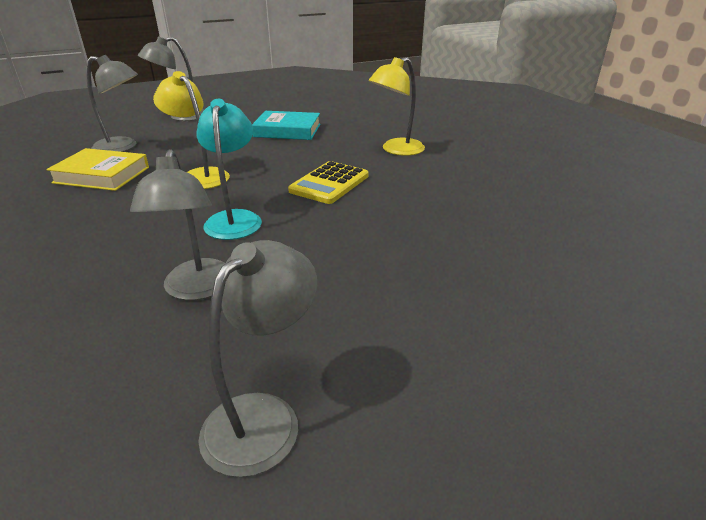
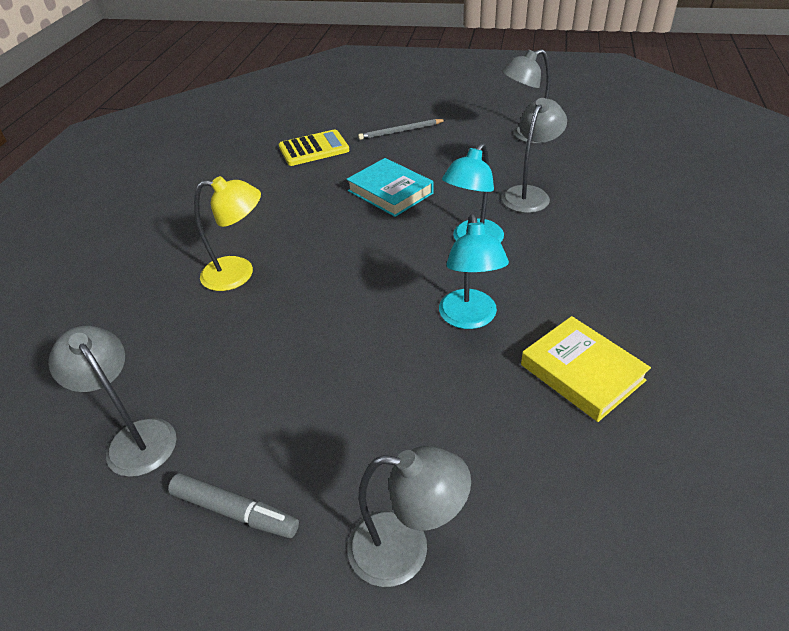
camera: 140 degrees left, 10 degrees up
grey lamp [86,55,138,152] -> grey lamp moved to [48,326,176,477]
yellow lamp [153,71,230,189] -> turquoise lamp [439,214,509,329]
turquoise book [252,111,320,140] -> turquoise book moved to [346,158,433,217]
yellow calculator [288,161,368,204] -> yellow calculator moved to [279,129,349,166]
none -> grey marker [168,474,299,538]
none -> grey pencil [358,119,445,140]

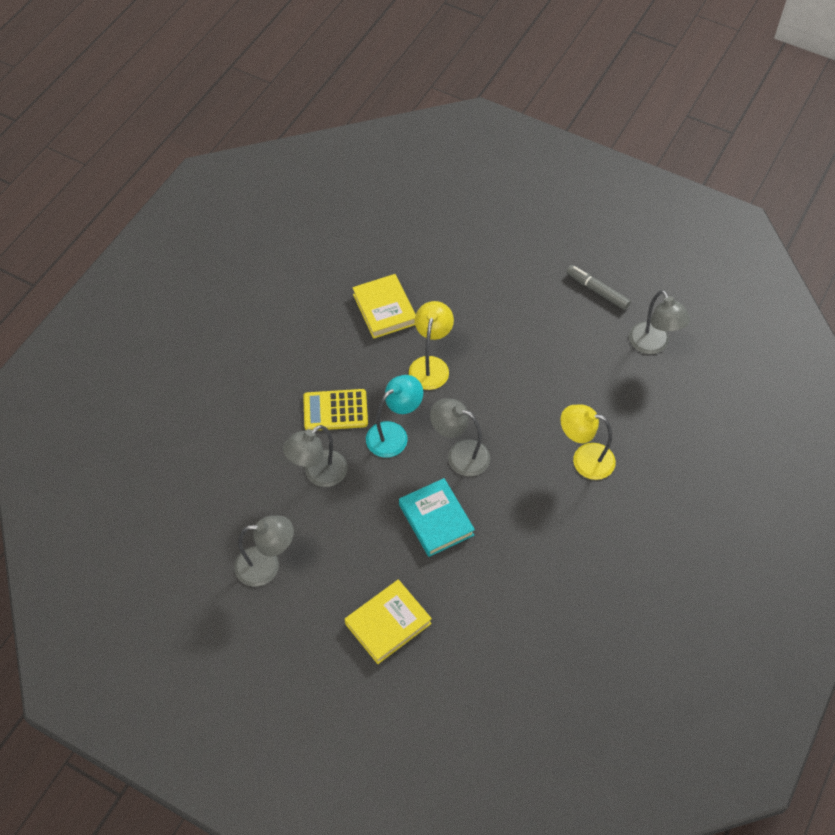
camera: 165 degrees left, 15 degrees up
yellow calculator [279,129,349,166] -> yellow calculator moved to [303,389,368,430]
grey lamp [347,446,471,587] -> grey lamp moved to [430,399,490,476]
grey pencil [358,119,445,140] -> yellow book [345,580,432,664]
turquoise lamp [439,214,509,329] -> yellow lamp [409,301,454,390]

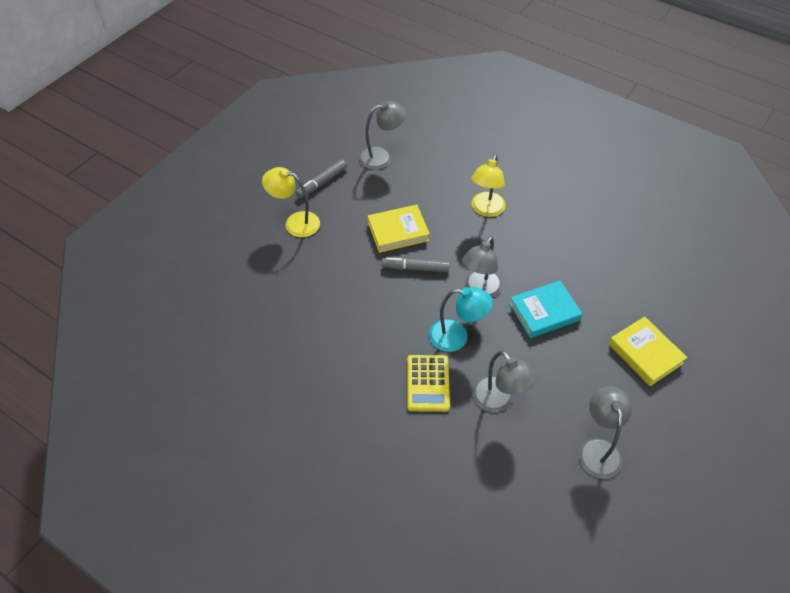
camera: 85 degrees left, 5 degrees down
yellow book [352,274,416,339] -> yellow book moved to [368,205,430,253]
turquoise lamp [366,375,423,458] -> turquoise lamp turned 135 degrees clockwise [429,287,493,352]
yellow lamp [409,301,454,390] -> yellow lamp moved to [262,167,320,237]
none -> grey marker [382,257,450,272]

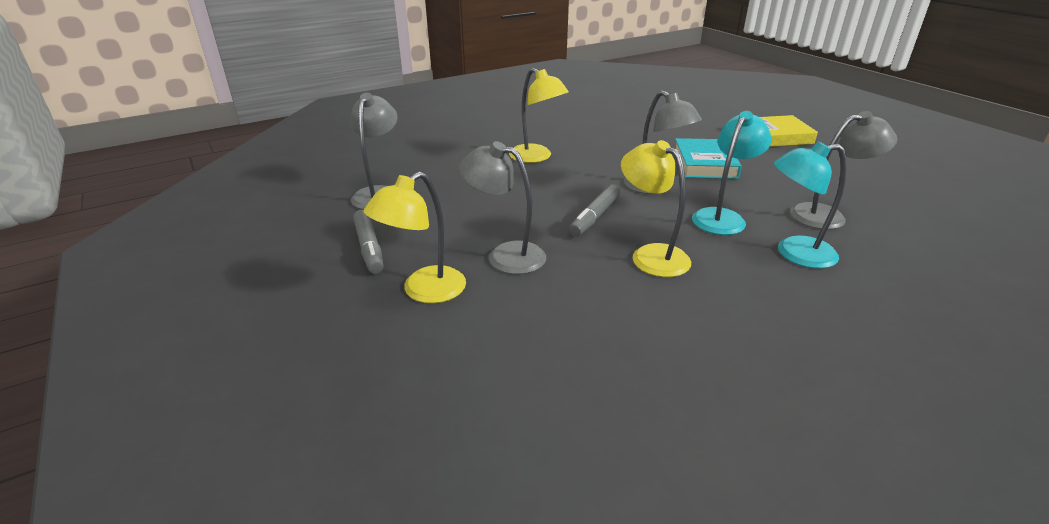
camera: 65 degrees left, 20 degrees down
yellow book [368,205,430,253] -> none
yellow calculator [407,355,450,412] -> turquoise lamp [774,141,847,269]
grey lamp [578,386,632,479] -> grey lamp moved to [459,141,546,274]
none -> yellow lamp [621,140,691,277]

